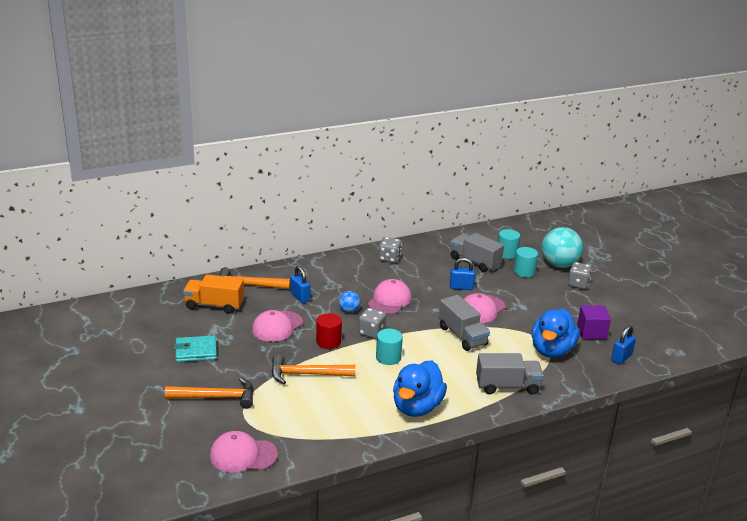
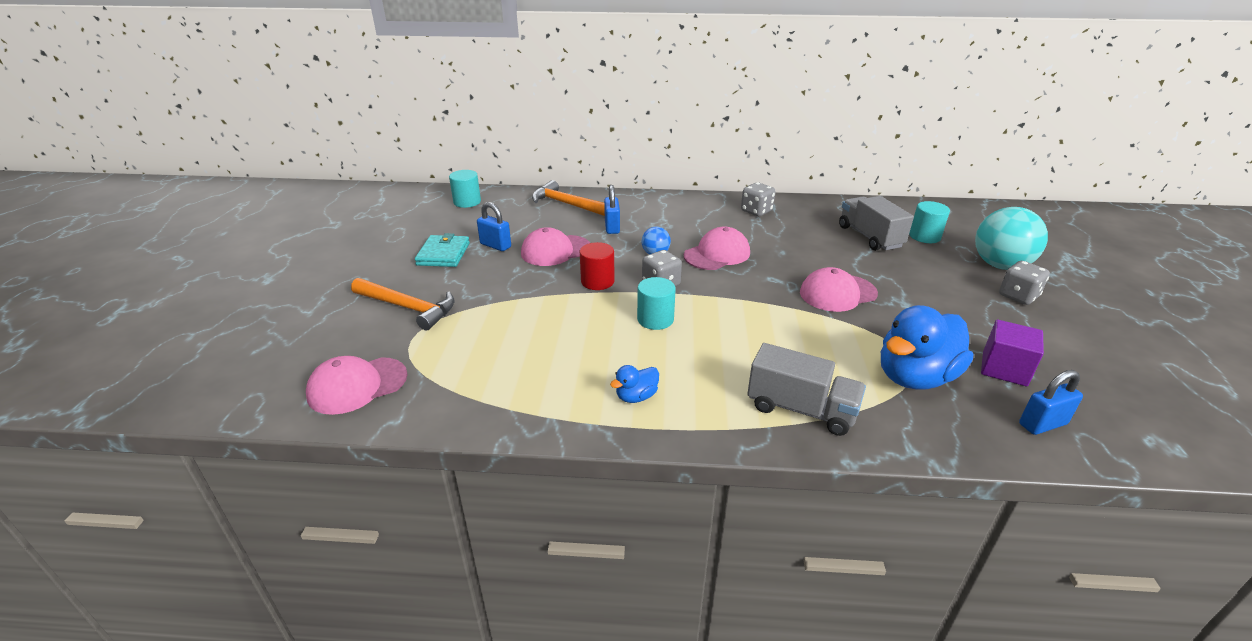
camera: 30 degrees right, 5 degrees up
turquoise wallet [174,335,217,362] -> turquoise wallet turned 75 degrees clockwise [415,233,470,267]
orange truck [183,274,244,314] -> none
pink cap [210,431,278,472] -> pink cap turned 60 degrees counterclockwise [306,356,408,415]
orange hammer [271,354,356,384] -> none
blue duck [393,360,447,417] -> blue duck [610,365,659,403], size x0.46
grey truck [439,295,490,351] -> none
blue padlock [450,257,475,290] -> blue padlock moved to [477,202,511,251]
turquoise cylinder [514,247,538,278] -> turquoise cylinder moved to [449,170,481,208]

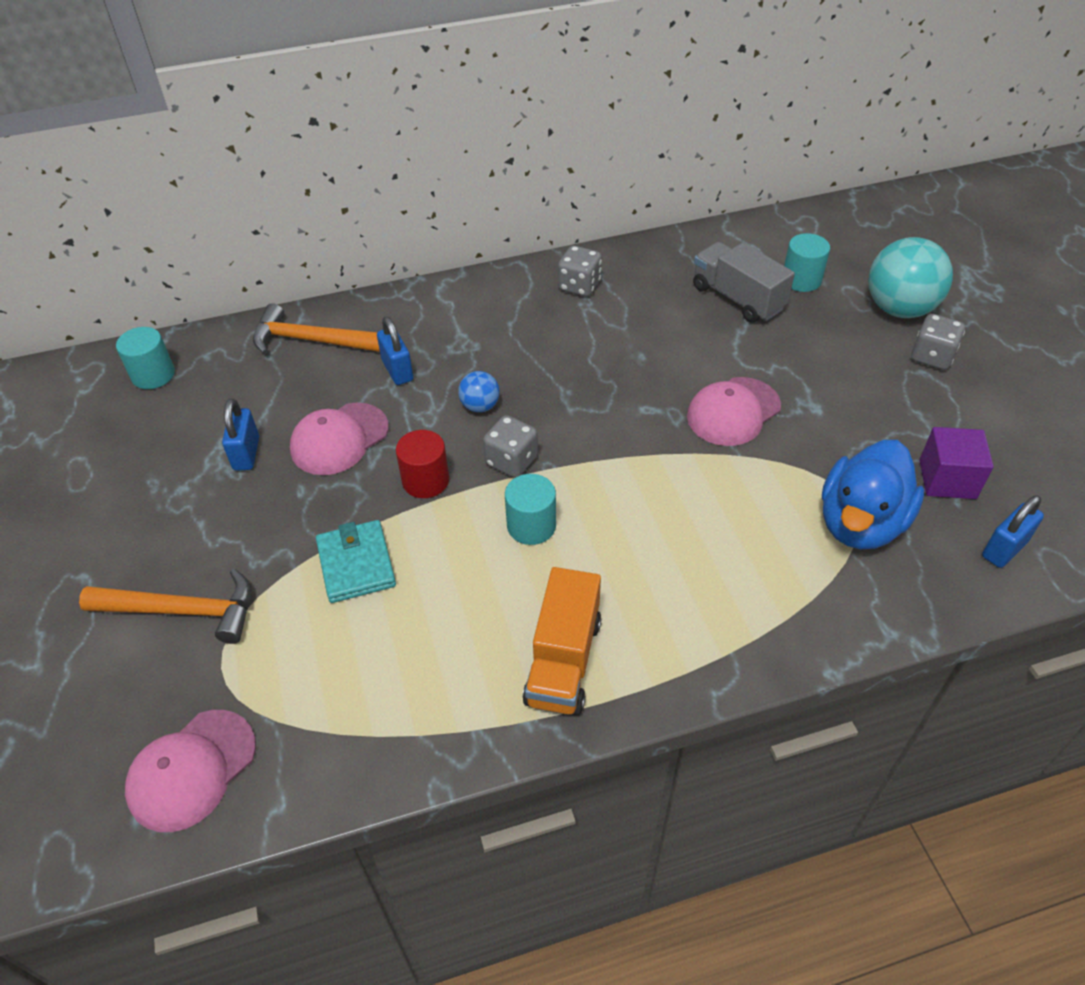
camera: 20 degrees left, 15 degrees up
turquoise wallet [415,233,470,267] -> turquoise wallet moved to [316,520,396,603]
blue padlock [477,202,511,251] -> blue padlock turned 75 degrees clockwise [222,398,259,471]
blue duck [610,365,659,403] -> orange truck [523,567,601,715]
pink cap [684,227,750,270] -> none
grey truck [747,343,866,436] -> none

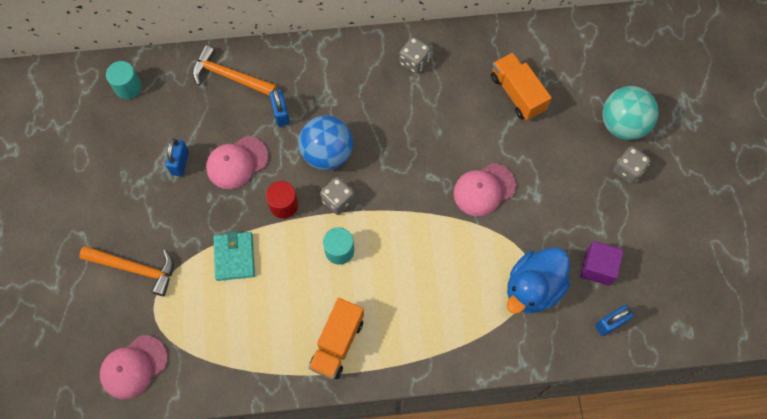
camera: 10 degrees right, 20 degrees up
blue ball [458,371,500,412] -> blue ball [299,115,353,170], size x2.05
grey truck [693,242,795,323] -> orange truck [491,52,552,120]
turquoise cylinder [784,233,830,292] -> none

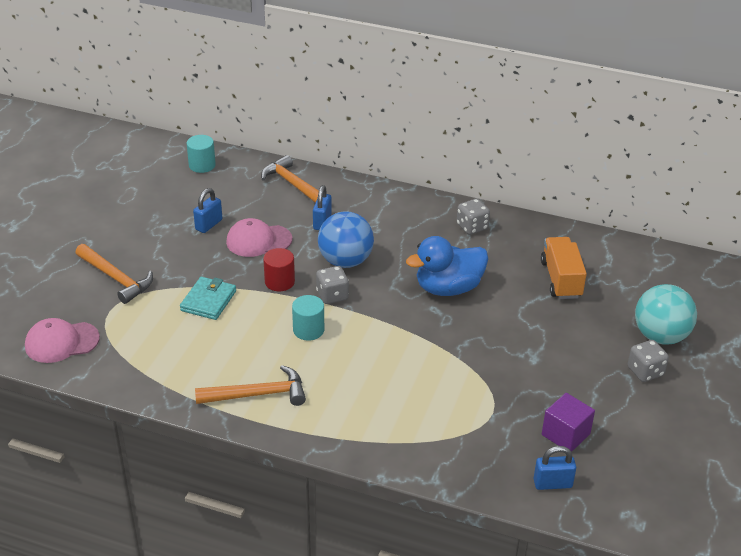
camera: 25 degrees right, 30 degrees down
orange truck [308,298,364,380] -> orange hammer [195,365,306,406]
pink cap [453,163,516,216] -> none
blue duck [507,247,570,314] -> blue duck moved to [406,236,488,296]

